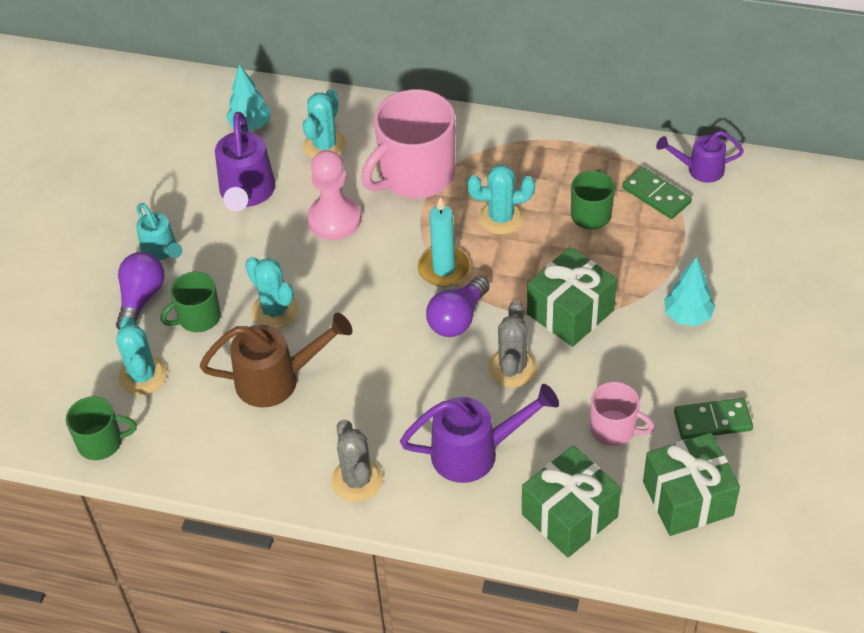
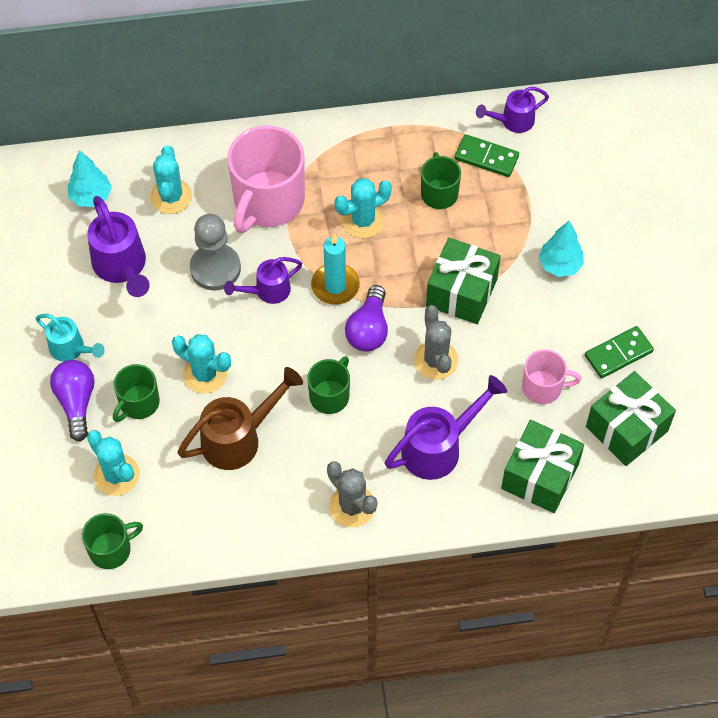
camera: 25 degrees left, 10 degrees up
pink pawn [307,150,361,240] -> grey pawn [190,214,241,290]
none -> purple watering can [224,257,302,304]
none -> green mug [307,356,350,414]

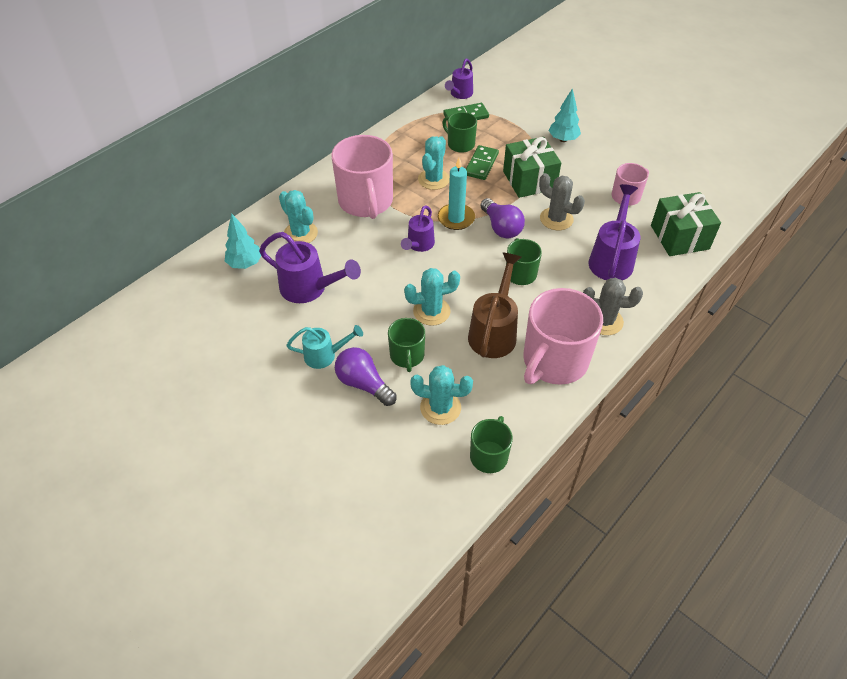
camera: 40 degrees left, 10 degrees down
grey pawn [190,214,241,290] -> none
green domino [585,326,654,378] -> green domino moved to [466,145,499,180]
green gift [586,371,676,466] -> none
none -> pink mug [523,288,603,385]

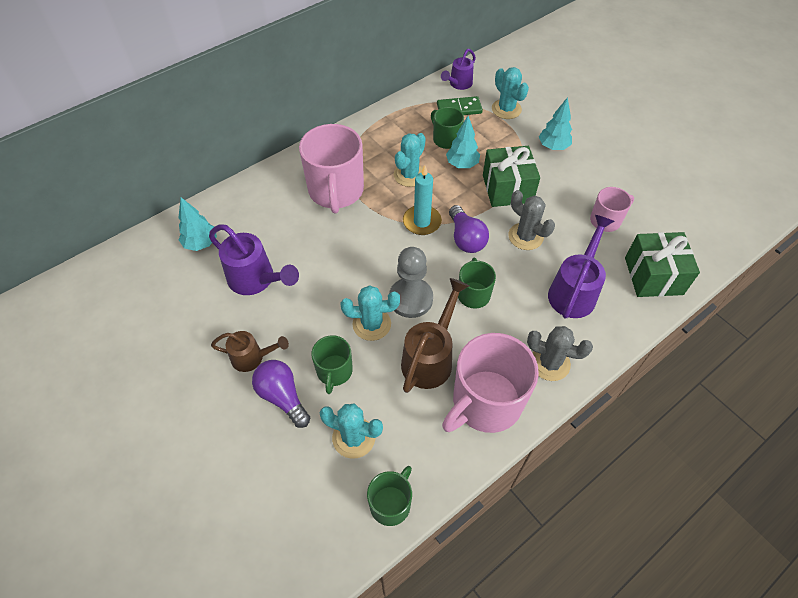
camera: 10 degrees right, 5 degrees up
turquoise cactus [279,190,318,243] -> turquoise cactus moved to [492,67,529,119]
turquoise watering can [286,325,363,369] -> brown watering can [211,331,289,372]
purple watering can [401,205,435,252] -> none
green domino [466,145,499,180] -> turquoise tree [446,116,480,168]
none -> grey pawn [389,247,433,318]

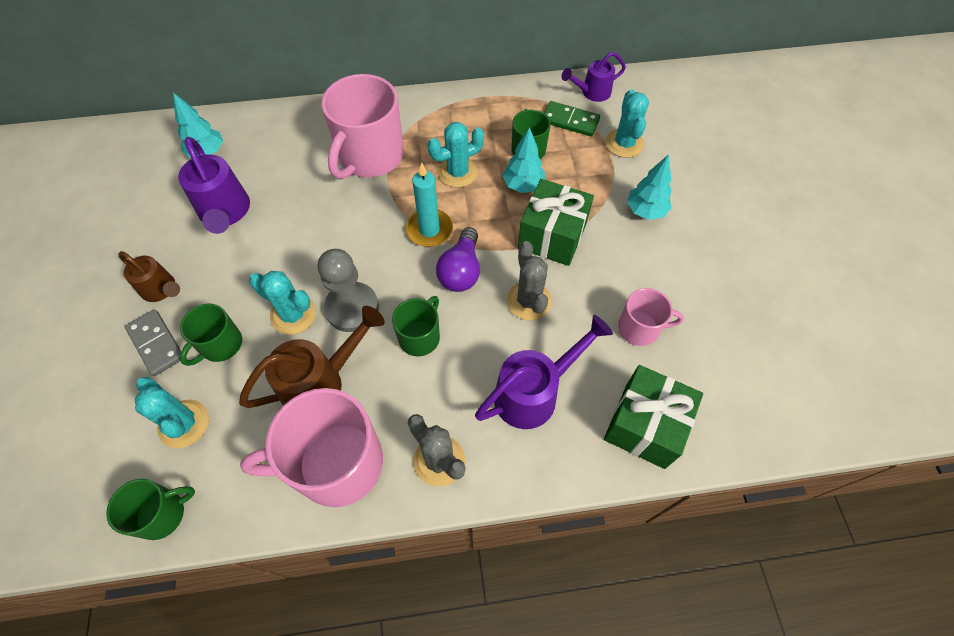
camera: 30 degrees right, 5 degrees up
purple light bulb [252,360,310,428] -> grey domino [125,309,181,376]

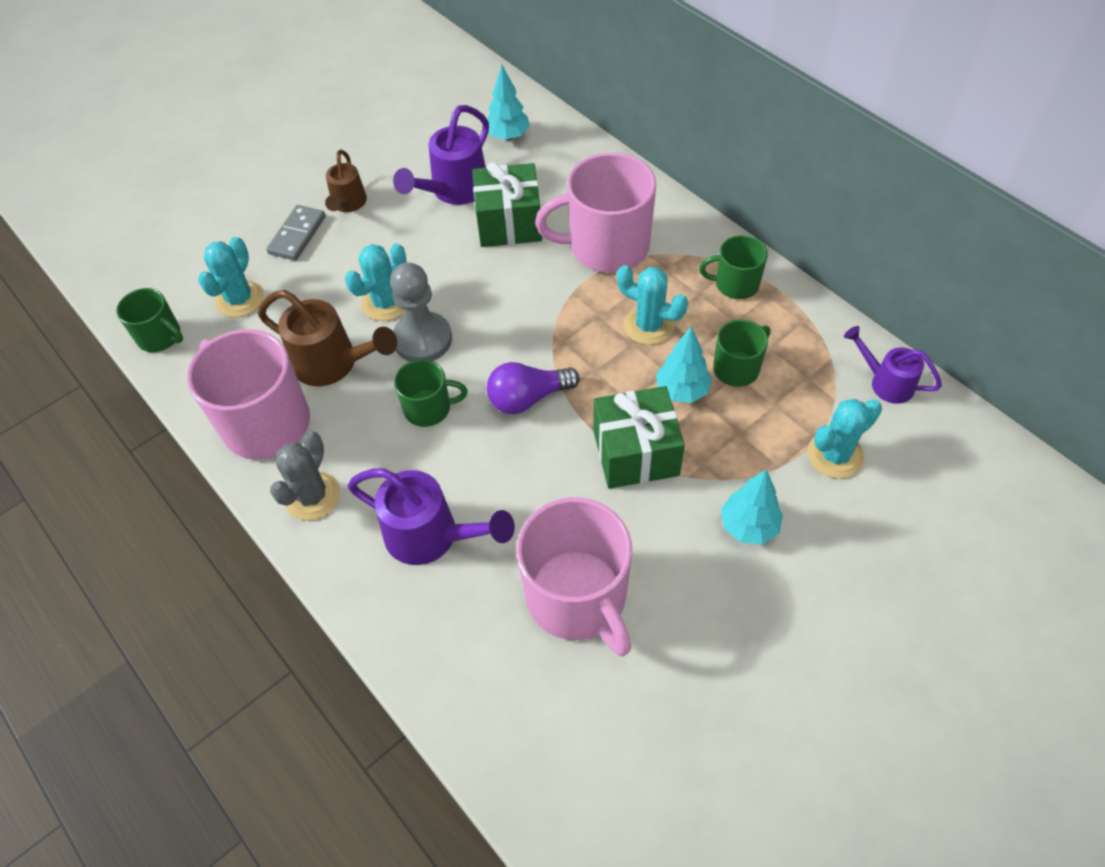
camera: 60 degrees right, 5 degrees down
green mug [180,304,242,366] -> green mug moved to [699,235,768,299]
turquoise cactus [249,271,316,335] -> turquoise cactus turned 45 degrees clockwise [345,243,407,321]
turquoise candle [406,163,453,247] -> none
grey cactus [506,241,552,320] -> none
green domino [544,101,600,136] -> none
green gift [604,365,703,469] -> green gift moved to [472,162,542,247]
pink mug [618,288,684,346] -> pink mug [516,497,632,656], size x1.88

